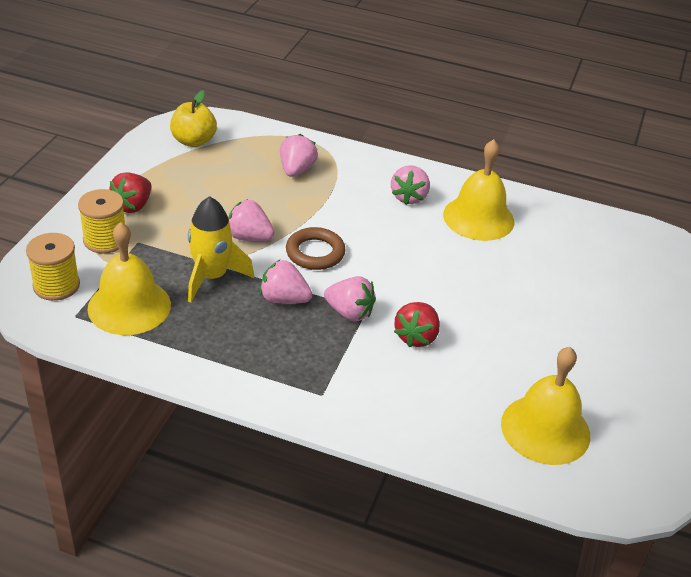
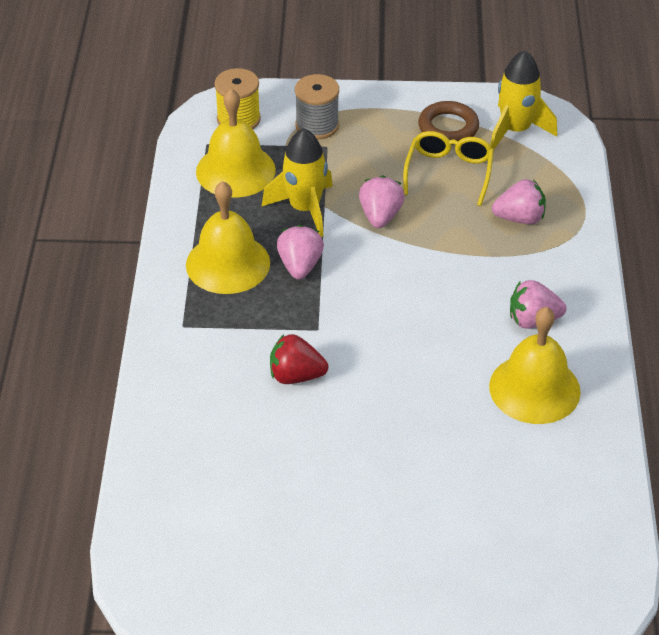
camera: 75 degrees right, 5 degrees up
yellow spool [78,189,125,254] -> grey spool [295,74,339,139]
red strawberry [109,172,151,213] -> none
yellow apple [170,90,217,147] -> yellow rocket [490,50,557,150]
brown ring [286,227,346,270] -> brown ring moved to [418,101,479,145]
pink strawberry [324,276,376,322] -> none
yellow bell [501,347,590,465] -> yellow bell moved to [186,181,270,294]
none -> yellow glasses [403,131,494,206]

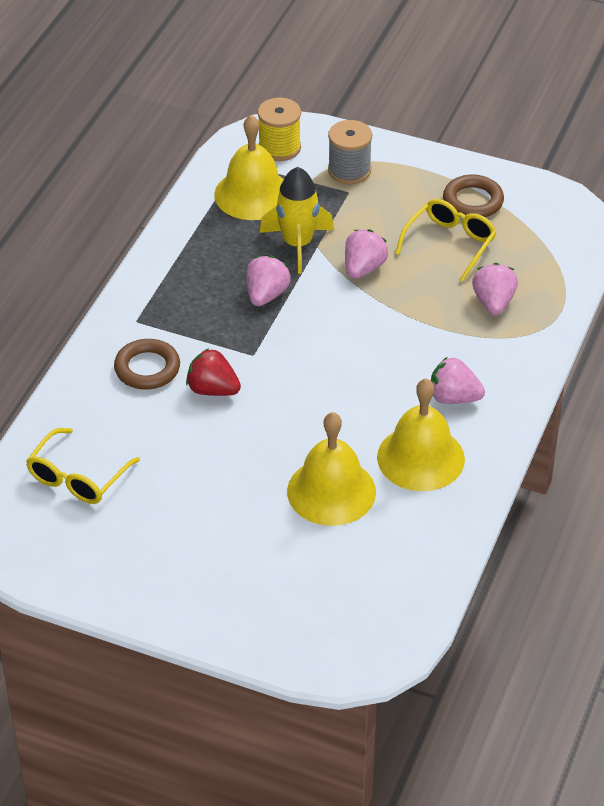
camera: 20 degrees right, 0 degrees up
yellow bell [186,181,270,294] -> yellow bell moved to [287,412,376,526]
yellow rocket [490,50,557,150] -> none
pink strawberry [492,179,546,224] -> pink strawberry turned 105 degrees counterclockwise [472,263,518,315]
none -> yellow glasses [26,428,140,504]
none -> brown ring [114,339,180,390]

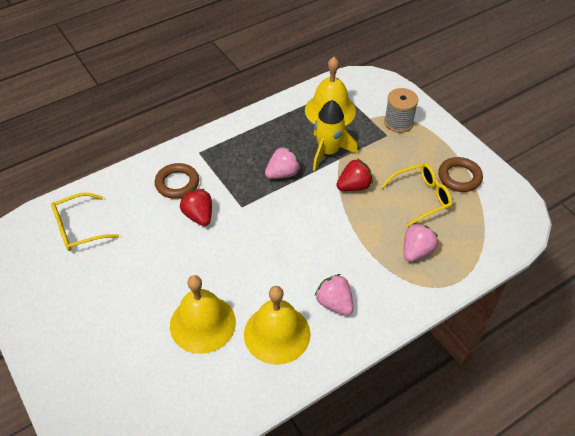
camera: 35 degrees right, 5 degrees up
yellow spool [258,98,301,161] -> none
pink strawberry [345,229,388,279] -> red strawberry [336,159,373,191]

